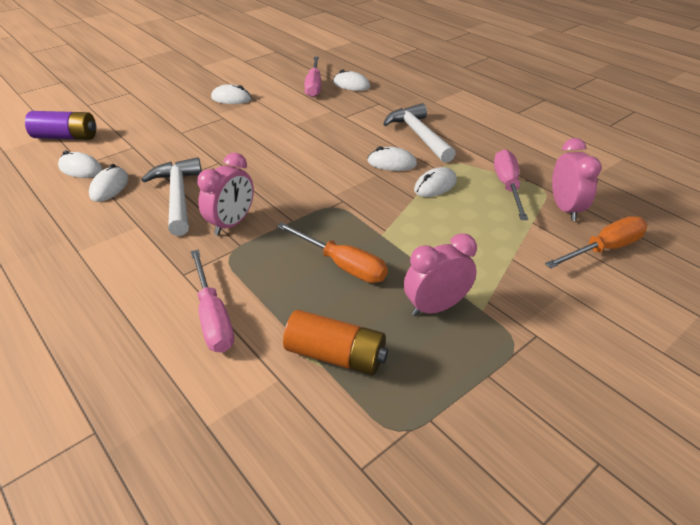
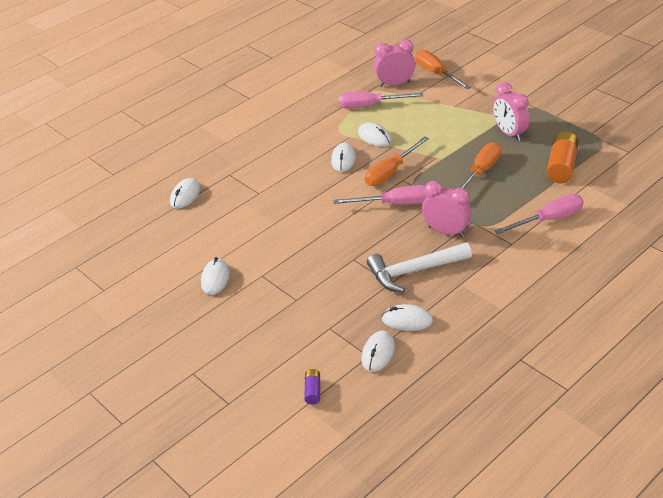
camera: 90 degrees left, 0 degrees up
purple battery [25,111,96,140] -> purple battery [304,369,320,404], size x0.49
pink screwdriver [304,57,321,97] -> pink screwdriver moved to [334,185,427,205]
white hammer [383,103,456,163] -> none
none -> orange screwdriver [365,137,429,186]

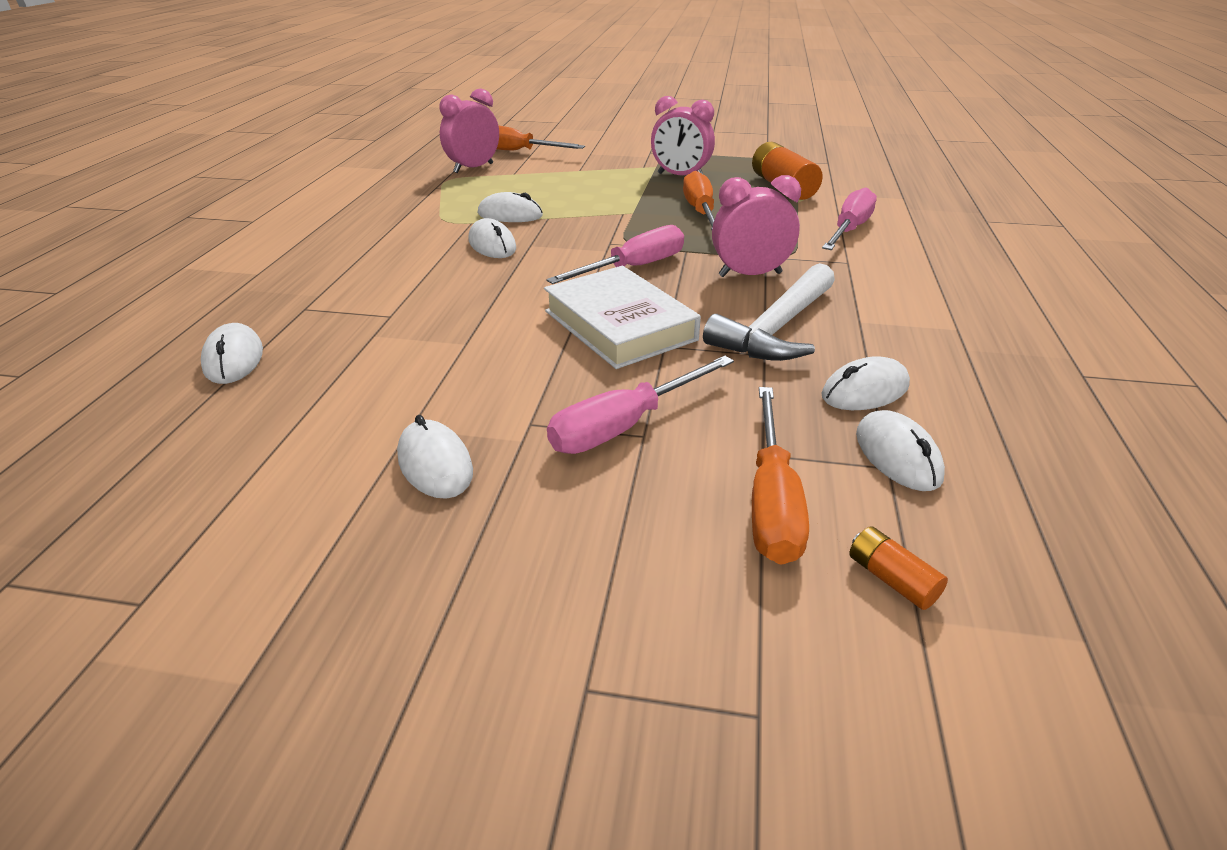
camera: 40 degrees left, 5 degrees down
purple battery [304,369,320,404] -> orange battery [849,526,948,610]
pink screwdriver [339,91,423,108] -> pink screwdriver moved to [547,356,734,454]
orange screwdriver [365,137,429,186] -> orange screwdriver moved to [752,387,809,565]
none -> white book [544,266,701,369]

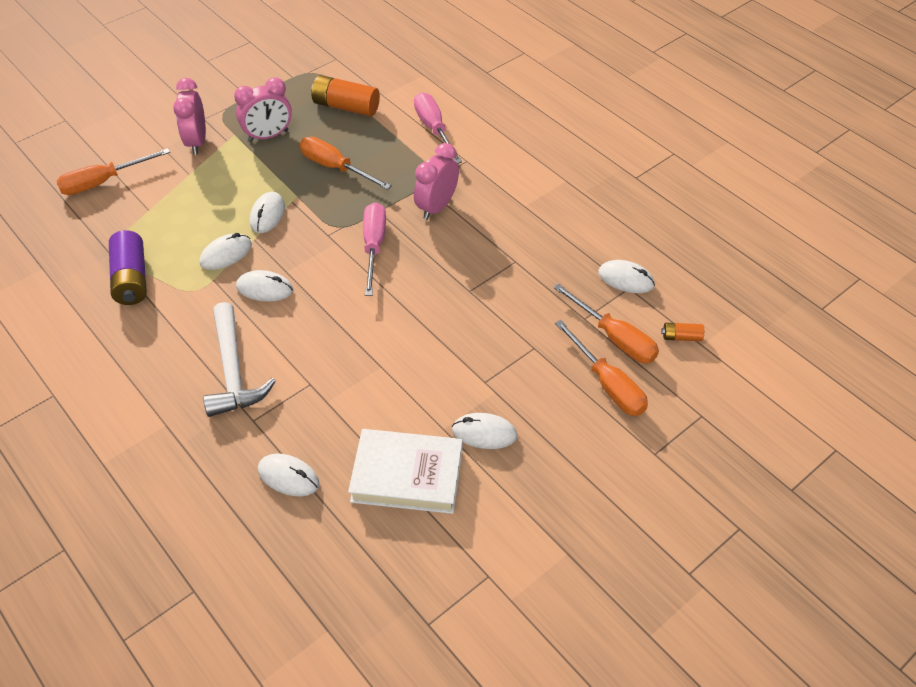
camera: 50 degrees left, 15 degrees up
pink clock [440,88,499,173] -> pink clock moved to [173,78,206,155]
white book [544,266,701,369] -> white book moved to [348,429,463,514]
pink screwdriver [547,356,734,454] -> none
white hammer [703,263,835,361] -> white hammer moved to [203,302,276,417]
white mouse [821,356,910,410] -> white mouse moved to [250,192,285,233]
none -> purple battery [109,230,147,305]
none -> orange screwdriver [555,320,648,416]

